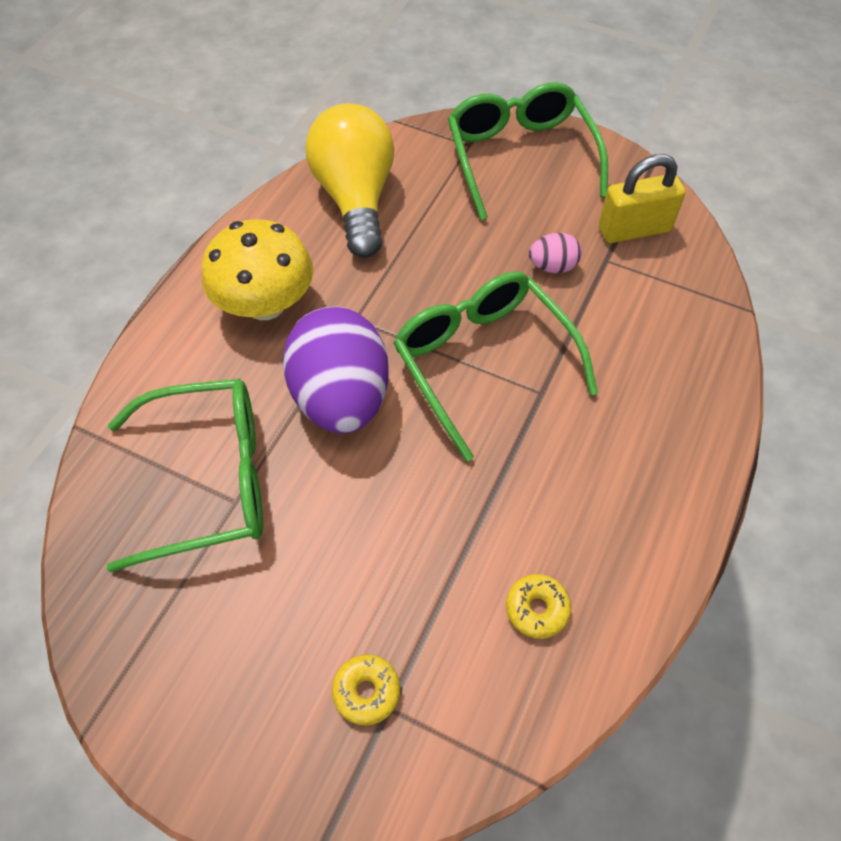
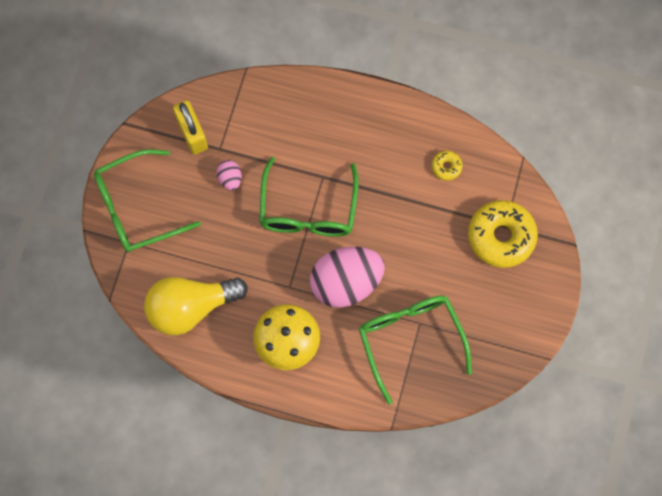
camera: 100 degrees left, 15 degrees up
purple egg [282,307,389,434] -> pink egg [310,247,385,308]
yellow donut [332,654,400,725] -> yellow donut [468,200,538,268], size x2.19
green glasses [393,271,598,462] -> green glasses turned 45 degrees counterclockwise [259,157,359,237]

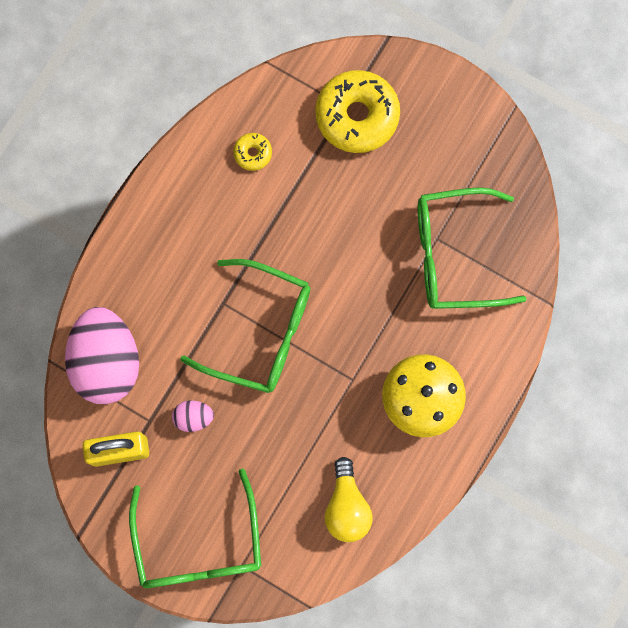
camera: 75 degrees left, 5 degrees up
yellow light bulb [144,277,248,335] -> yellow light bulb [324,457,373,542], size x0.65
pink egg [310,247,385,308] -> pink egg moved to [65,307,139,404]

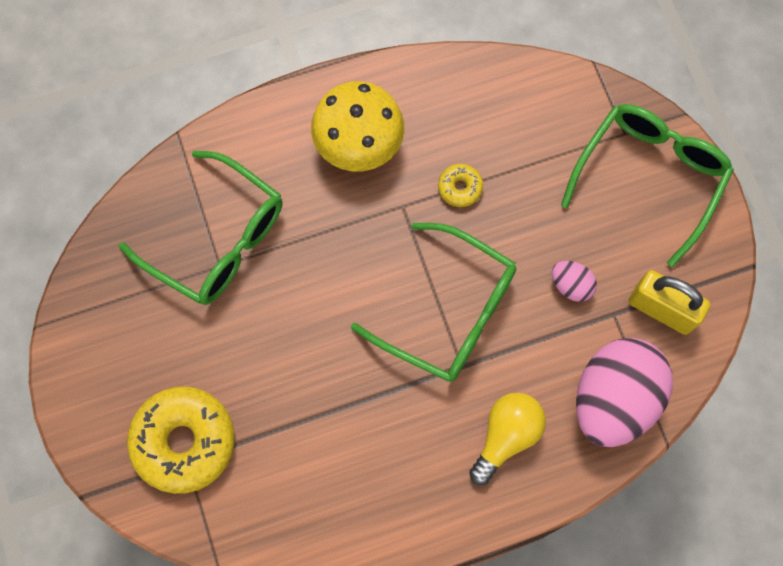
camera: 140 degrees left, 5 degrees down
green glasses [180,259,310,393] -> green glasses turned 150 degrees clockwise [351,223,516,382]
yellow donut [233,133,272,171] -> yellow donut moved to [438,164,483,207]
yellow light bulb [324,457,373,542] -> yellow light bulb moved to [469,393,546,485]

